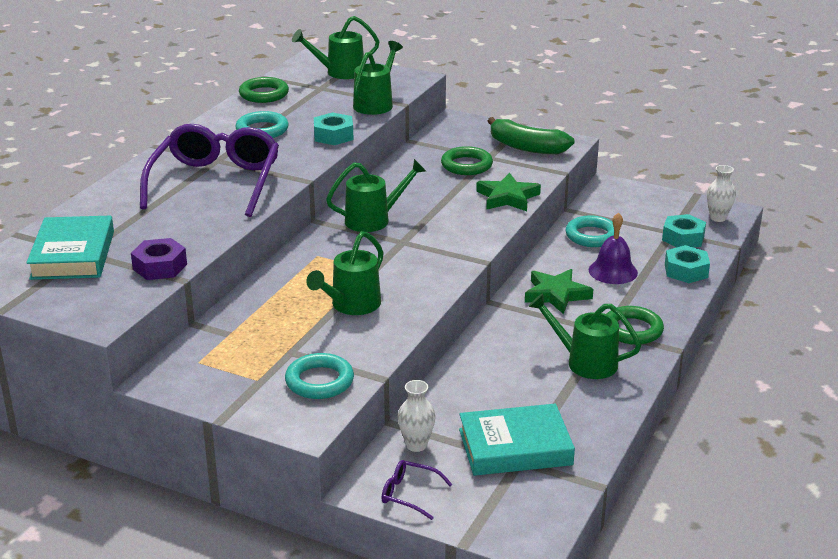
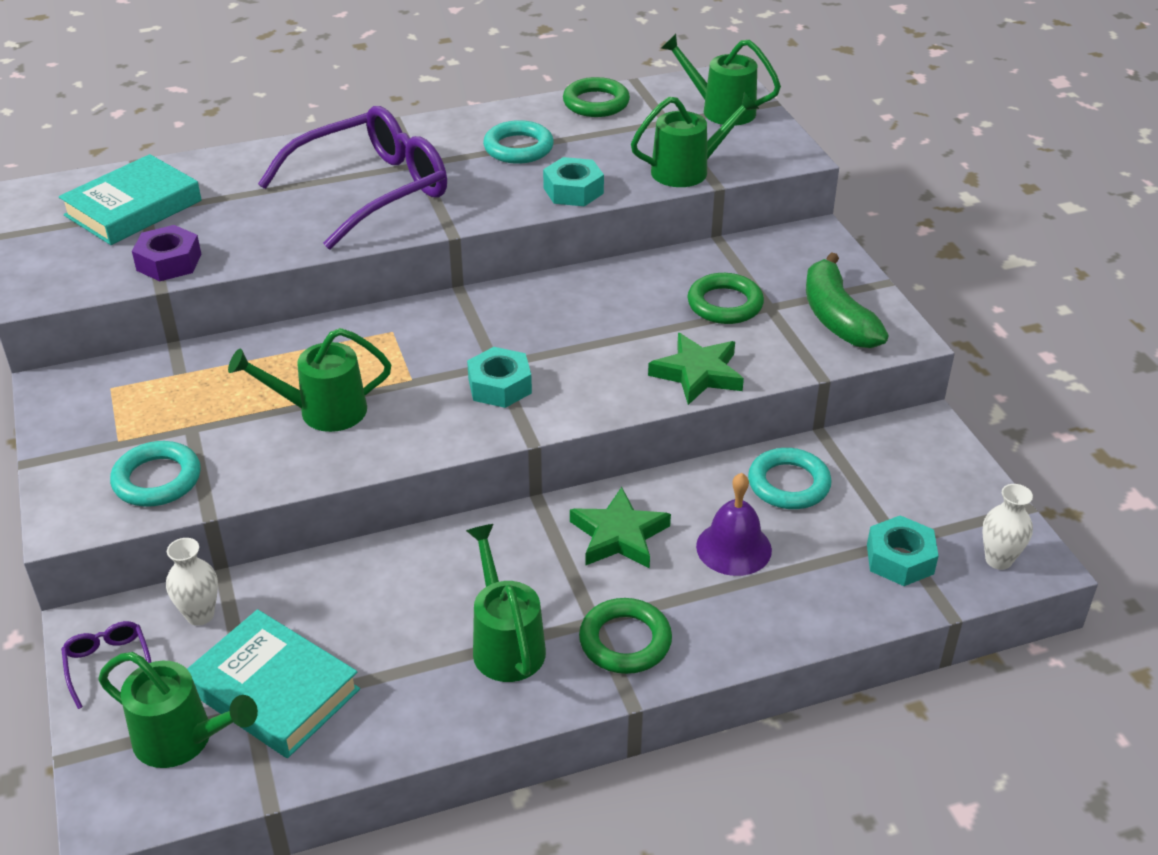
camera: 45 degrees right, 10 degrees up
green watering can [326,159,426,232] -> green watering can moved to [98,652,258,768]
turquoise nut [665,245,710,283] -> turquoise nut moved to [467,347,532,408]

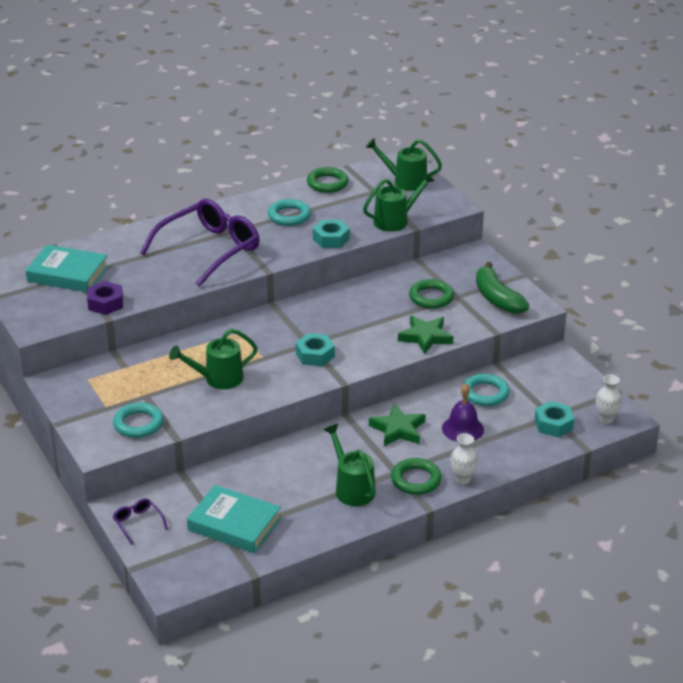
camera: 10 degrees left, 5 degrees down
turquoise book [59,154,202,245] -> turquoise book turned 75 degrees clockwise [26,245,109,292]
green watering can [98,652,258,768] -> none
white vase [166,538,218,626] -> white vase moved to [450,433,478,485]

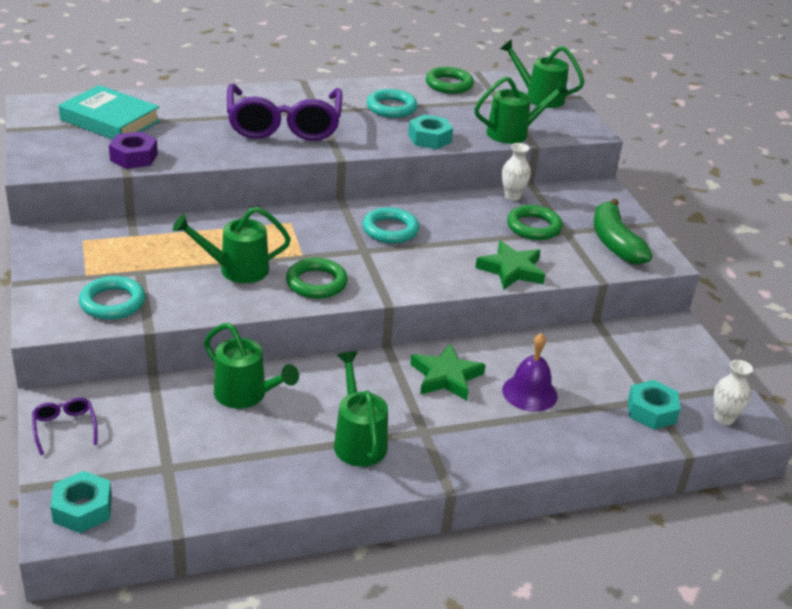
camera: 10 degrees right, 0 degrees up
purple glasses [140,199,259,287] -> purple glasses turned 120 degrees clockwise [227,84,342,141]
turquoise book [187,485,281,553] -> none
turquoise nut [296,333,335,366] -> turquoise nut moved to [50,471,112,533]
green ring [391,458,442,495] -> green ring moved to [286,258,348,299]
white vase [450,433,478,485] -> white vase moved to [502,143,531,201]
turquoise ring [463,374,510,406] -> turquoise ring moved to [362,207,419,243]
none -> green watering can [204,323,299,409]

